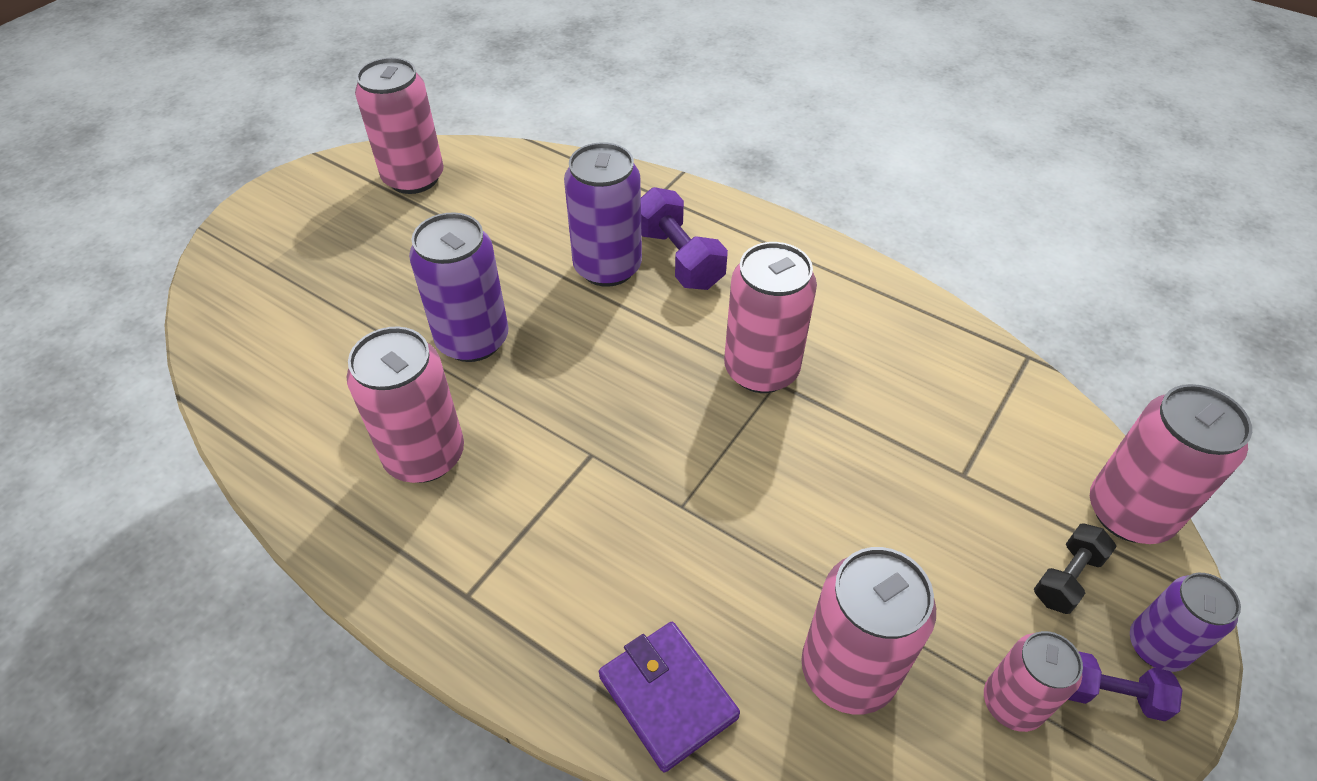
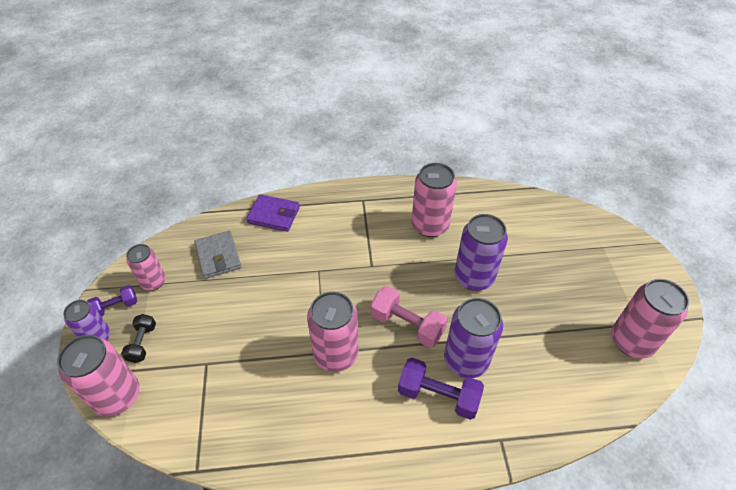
camera: 140 degrees right, 0 degrees up
pink can [801,547,936,715] -> grey wallet [194,231,241,279]
none -> pink dumbbell [371,286,447,348]

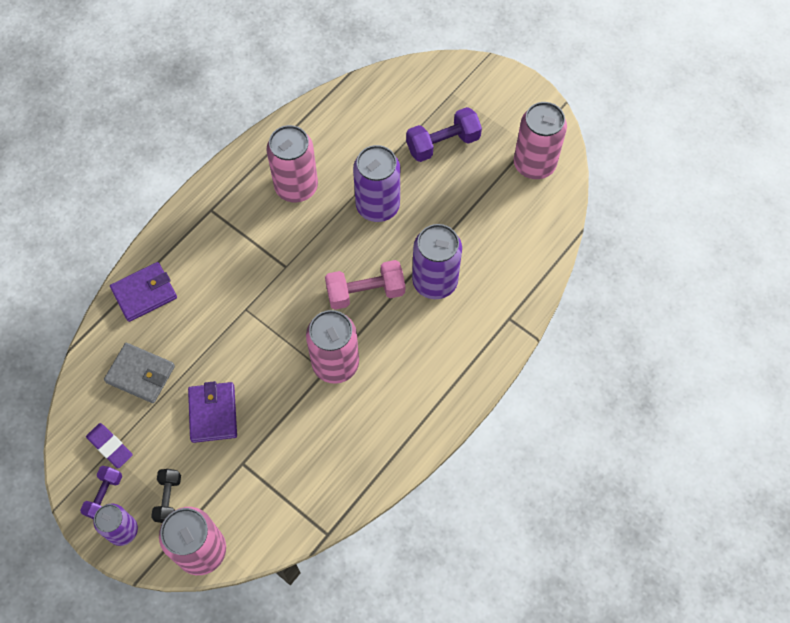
camera: 45 degrees left, 15 degrees up
black dumbbell [121,314,156,363] -> black dumbbell turned 45 degrees clockwise [151,469,181,523]
pink can [126,244,166,291] -> purple eraser [86,423,132,469]
purple dumbbell [398,358,484,420] -> purple dumbbell moved to [406,107,482,162]
none -> purple wallet [188,381,237,443]

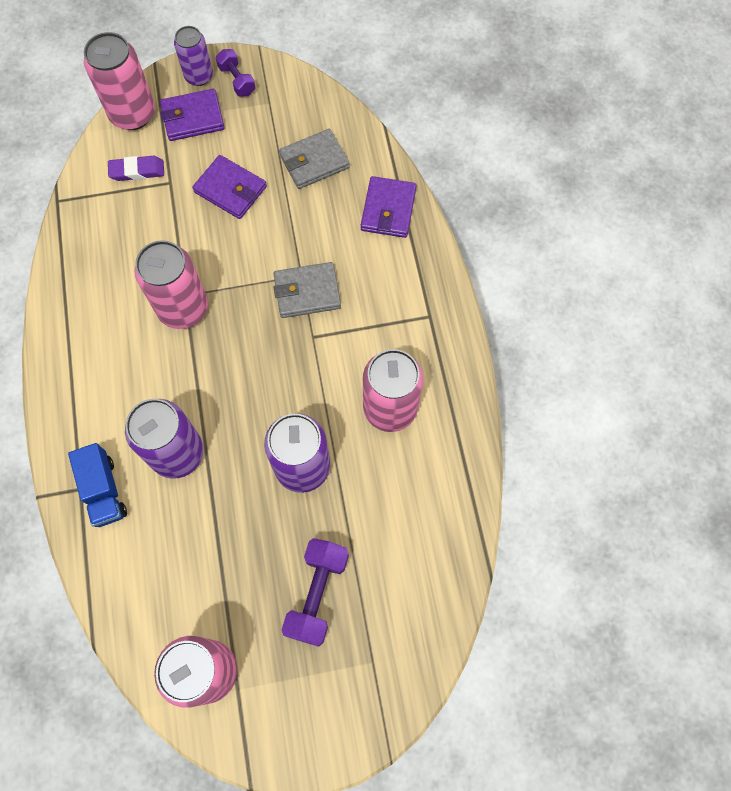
camera: 130 degrees right, 5 degrees up
purple eraser [86,423,132,469] -> purple eraser moved to [108,156,164,181]
black dumbbell [151,469,181,523] -> purple wallet [160,89,225,141]
pink dumbbell [325,260,405,310] -> none
none -> blue truck [68,443,127,527]
none -> grey wallet [273,262,341,318]

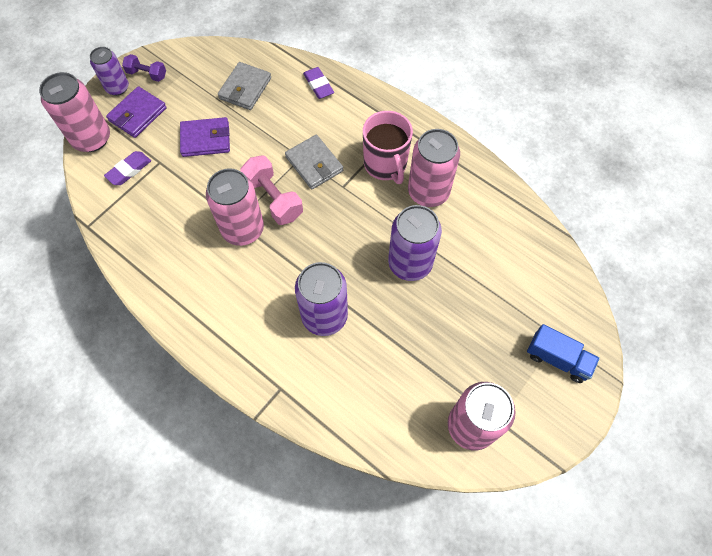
camera: 40 degrees left, 5 degrees down
blue truck [68,443,127,527] -> blue truck moved to [527,324,600,383]
grey wallet [273,262,341,318] -> grey wallet turned 75 degrees counterclockwise [285,135,343,189]
purple dumbbell [282,538,349,647] -> none
purple wallet [361,176,417,238] -> purple eraser [303,67,334,99]
none -> pink dumbbell [240,156,303,225]
none -> pink mug [363,111,413,184]

